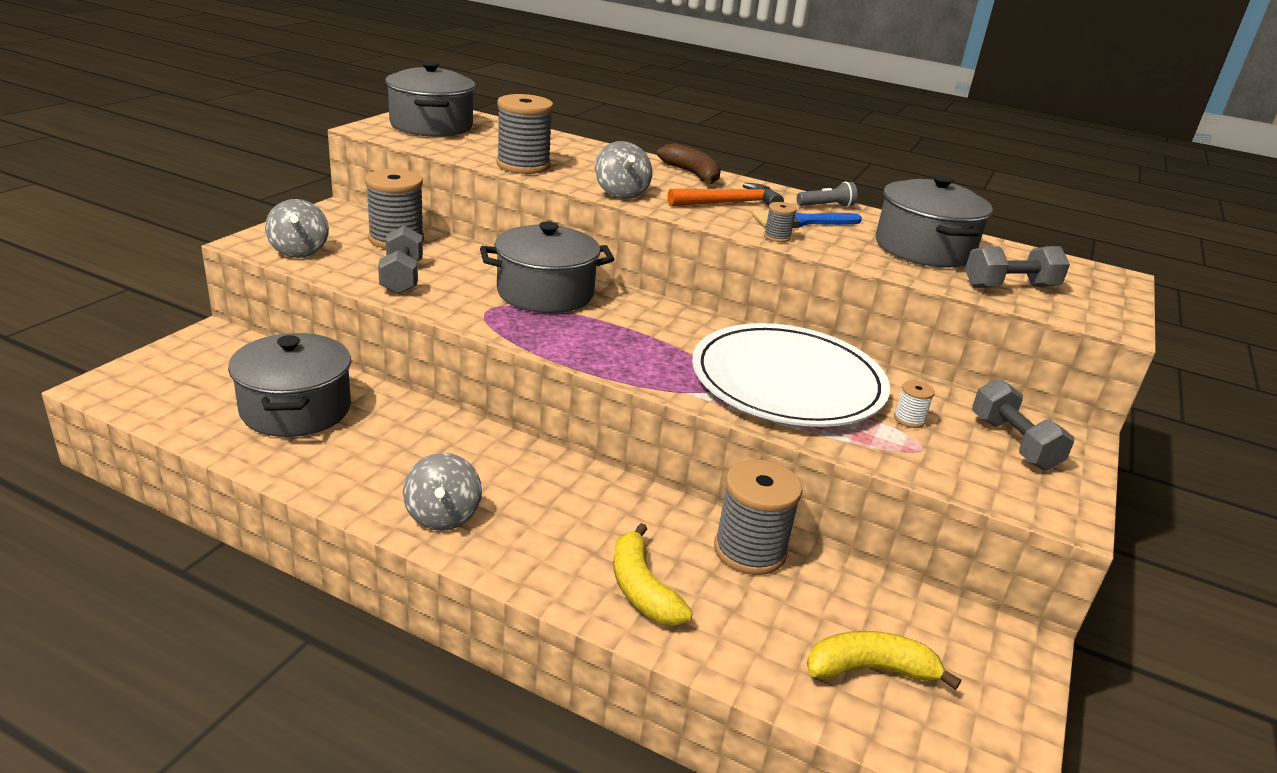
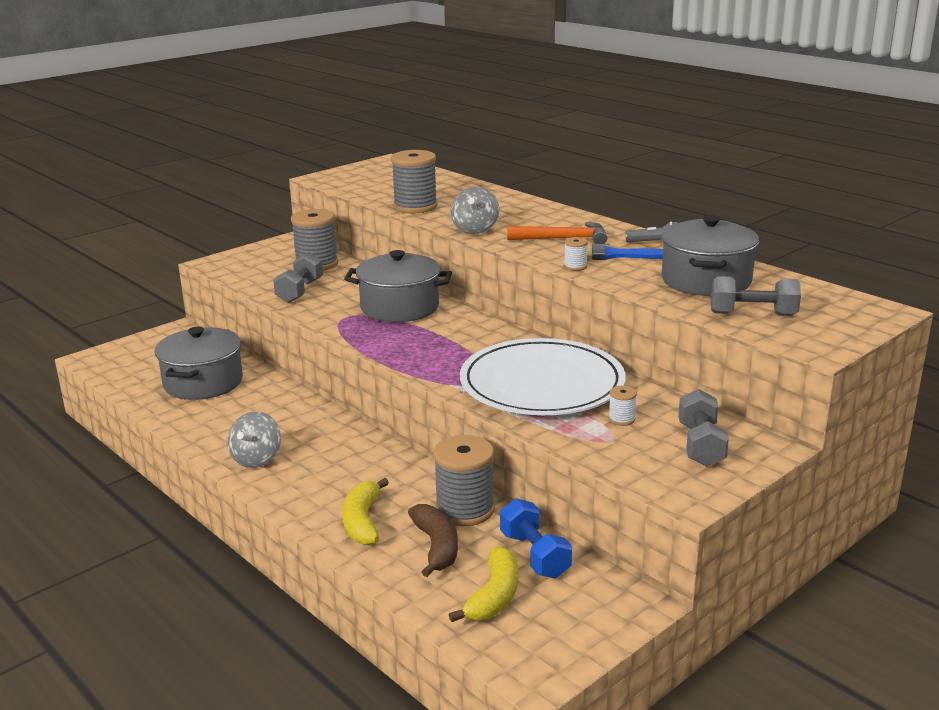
camera: 25 degrees right, 5 degrees down
grey spinning top [265,199,329,258] -> none
grey pot [385,61,476,137] -> none
brown banana [657,143,721,184] -> brown banana moved to [408,504,458,577]
grey spool [764,202,797,242] -> white spool [564,237,588,271]
yellow banana [807,631,961,690] -> yellow banana turned 90 degrees clockwise [449,546,518,622]
none -> blue dumbbell [500,498,572,578]

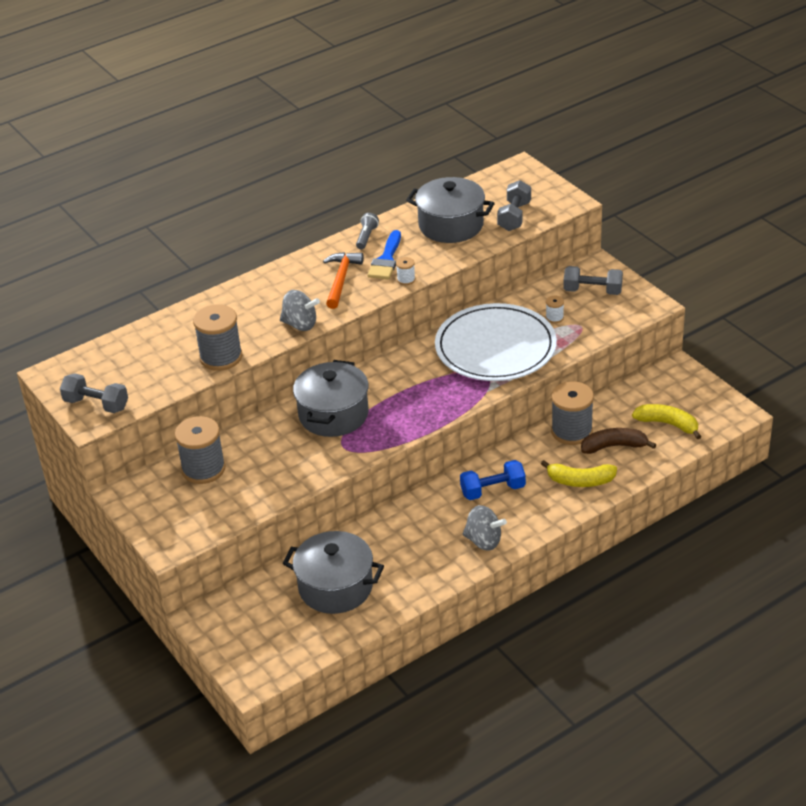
camera: 80 degrees left, 15 degrees up
grey dumbbell [273,252,323,303] -> grey dumbbell moved to [60,373,128,413]
blue dumbbell [500,498,572,578] -> blue dumbbell moved to [460,460,526,500]

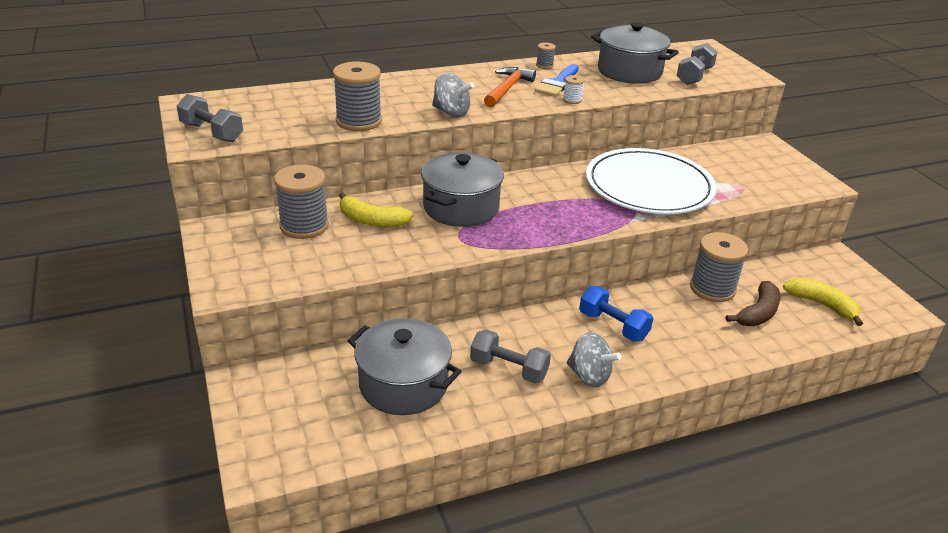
camera: 10 degrees right, 5 degrees down
grey flashlight [356,213,379,249] -> grey spool [536,42,556,69]
blue dumbbell [460,460,526,500] -> blue dumbbell turned 45 degrees clockwise [579,286,653,341]
yellow banana [541,460,617,487] -> yellow banana moved to [339,192,413,227]
white spool [546,296,564,323] -> none
grey dumbbell [563,266,623,295] -> grey dumbbell moved to [470,329,551,383]
brown banana [581,428,656,454] -> brown banana turned 120 degrees clockwise [726,281,780,326]

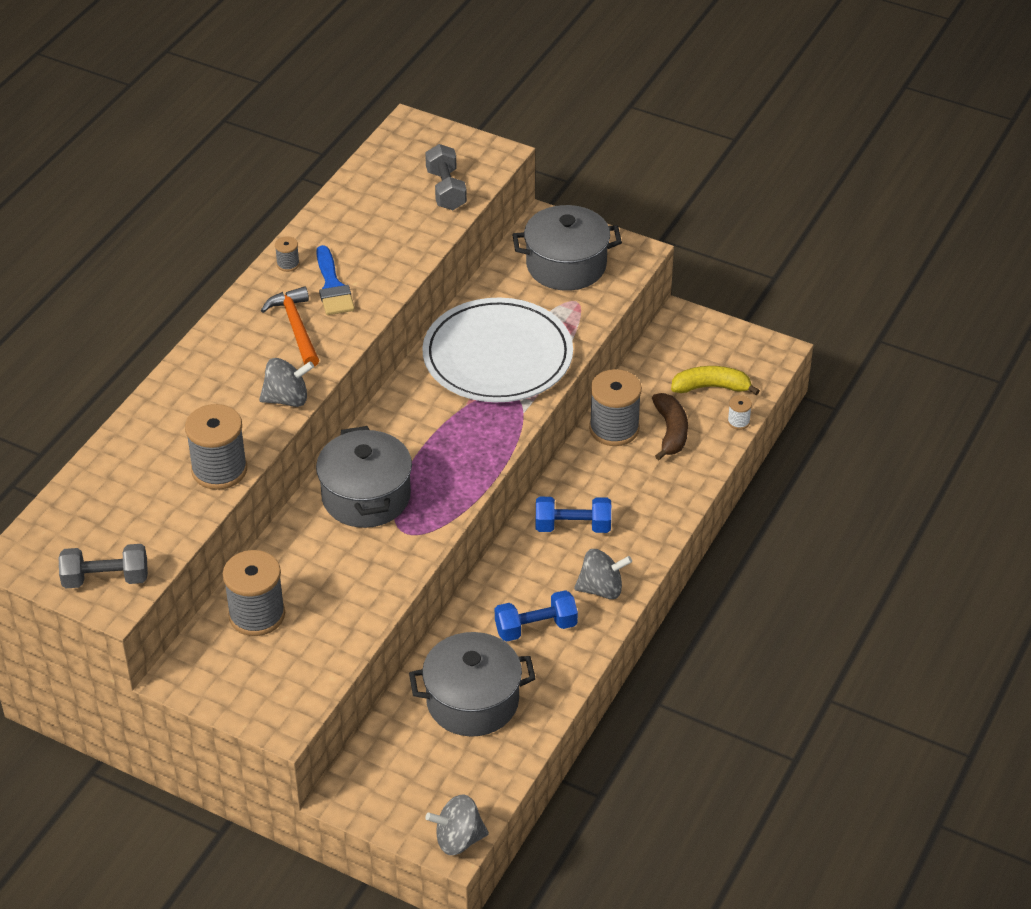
camera: 40 degrees left, 10 degrees up
yellow banana [339,192,413,227] -> none
grey dumbbell [470,329,551,383] -> blue dumbbell [495,590,578,642]
white spool [563,75,584,104] -> white spool moved to [728,395,752,430]
grey pot [591,22,679,84] -> grey pot moved to [512,205,622,291]
none -> grey spinning top [425,794,489,855]

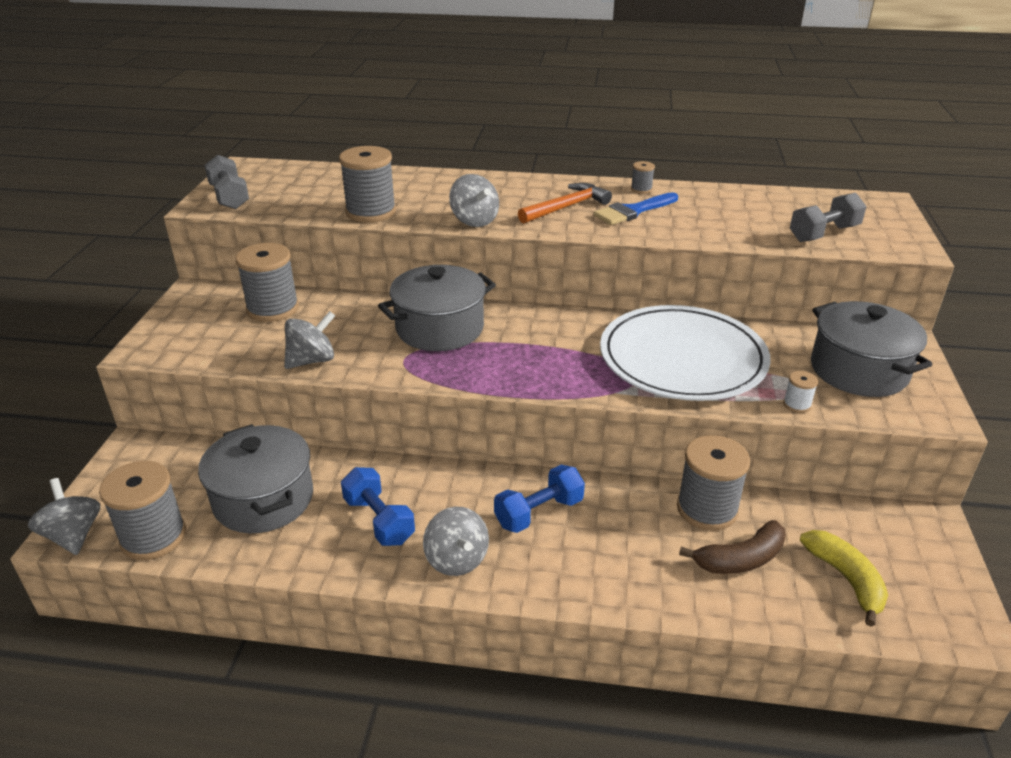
camera: 70 degrees right, 10 degrees down
blue dumbbell [535,497,611,533] -> blue dumbbell turned 75 degrees clockwise [494,465,585,533]
white spool [728,395,752,430] -> white spool moved to [783,371,818,413]
none -> grey spool [99,461,186,560]
none -> grey spinning top [284,311,335,369]

